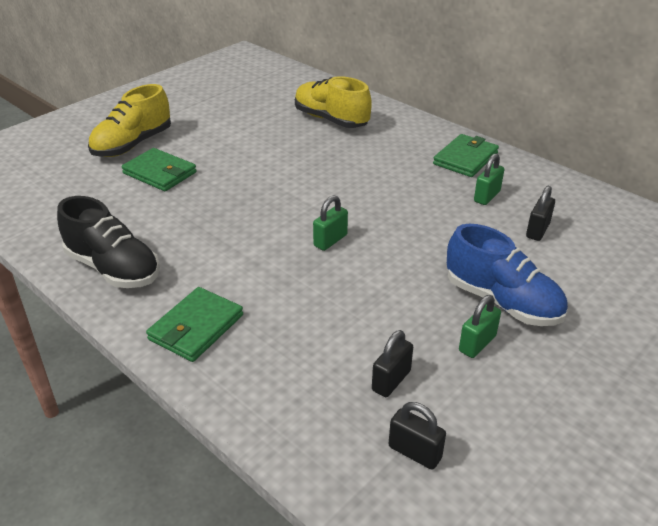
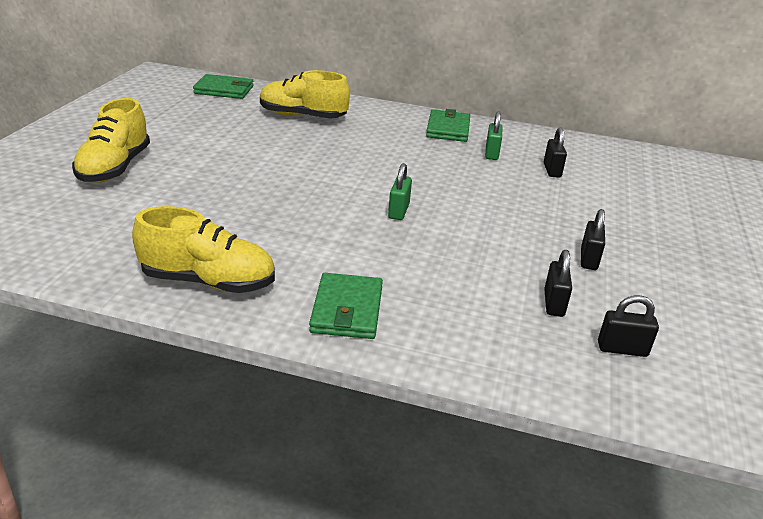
camera: 30 degrees left, 5 degrees down
black shoe [57,196,160,288] -> yellow shoe [132,206,275,293]
green wallet [122,148,197,191] -> green wallet moved to [193,74,254,99]
blue shoe [447,224,568,326] -> none
green padlock [459,295,501,358] -> black padlock [581,209,605,270]

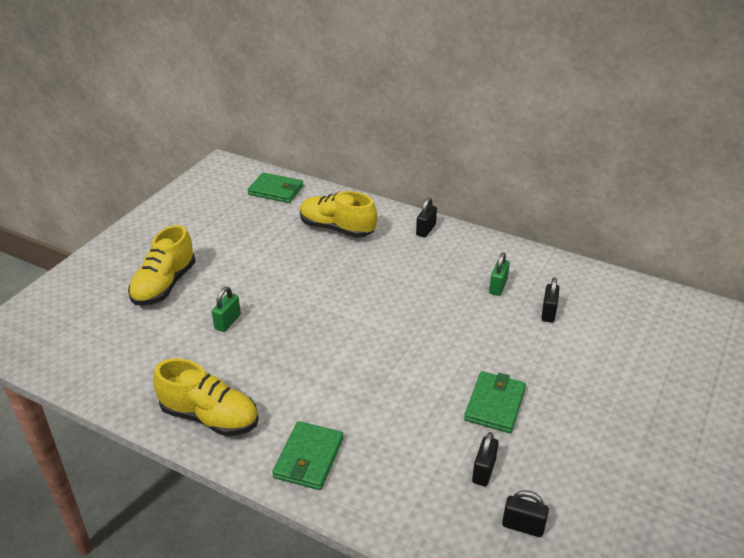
camera: 15 degrees right, 5 degrees up
green padlock [388,163,412,220] -> green padlock moved to [212,287,241,332]
green wallet [426,109,470,142] -> green wallet moved to [464,371,526,433]
black padlock [581,209,605,270] -> black padlock moved to [416,197,437,237]

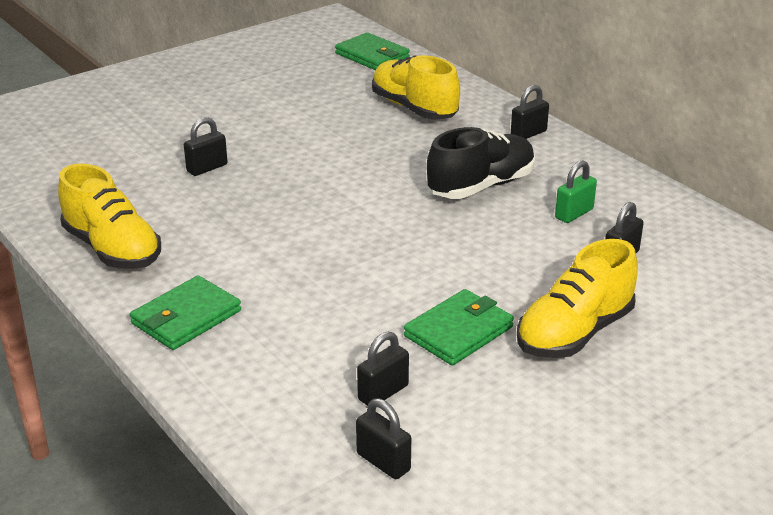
camera: 25 degrees right, 5 degrees down
yellow shoe [128,225,195,306] -> yellow shoe moved to [517,239,638,358]
green padlock [212,287,241,332] -> black padlock [184,117,228,176]
none -> black shoe [427,127,535,199]

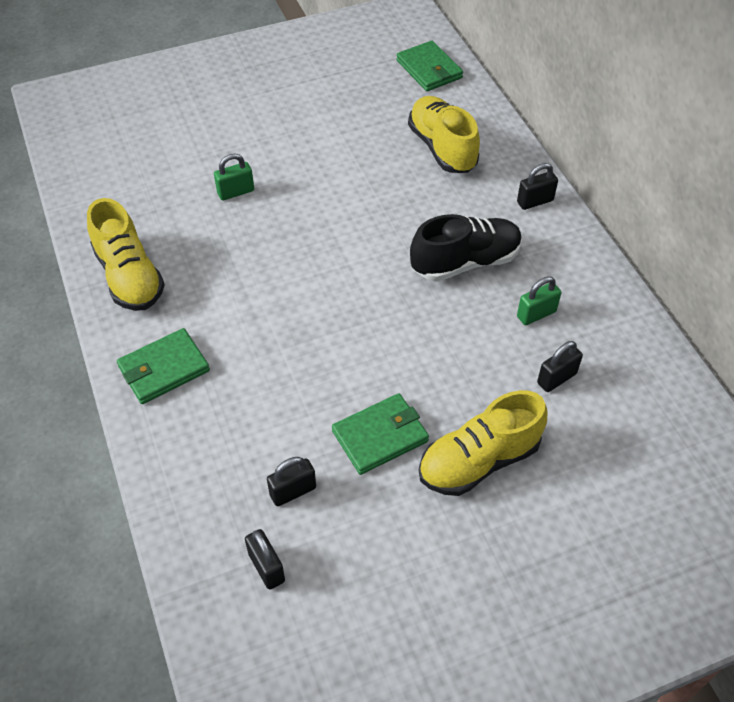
camera: 15 degrees right, 20 degrees up
black padlock [184,117,228,176] -> green padlock [214,154,254,201]

